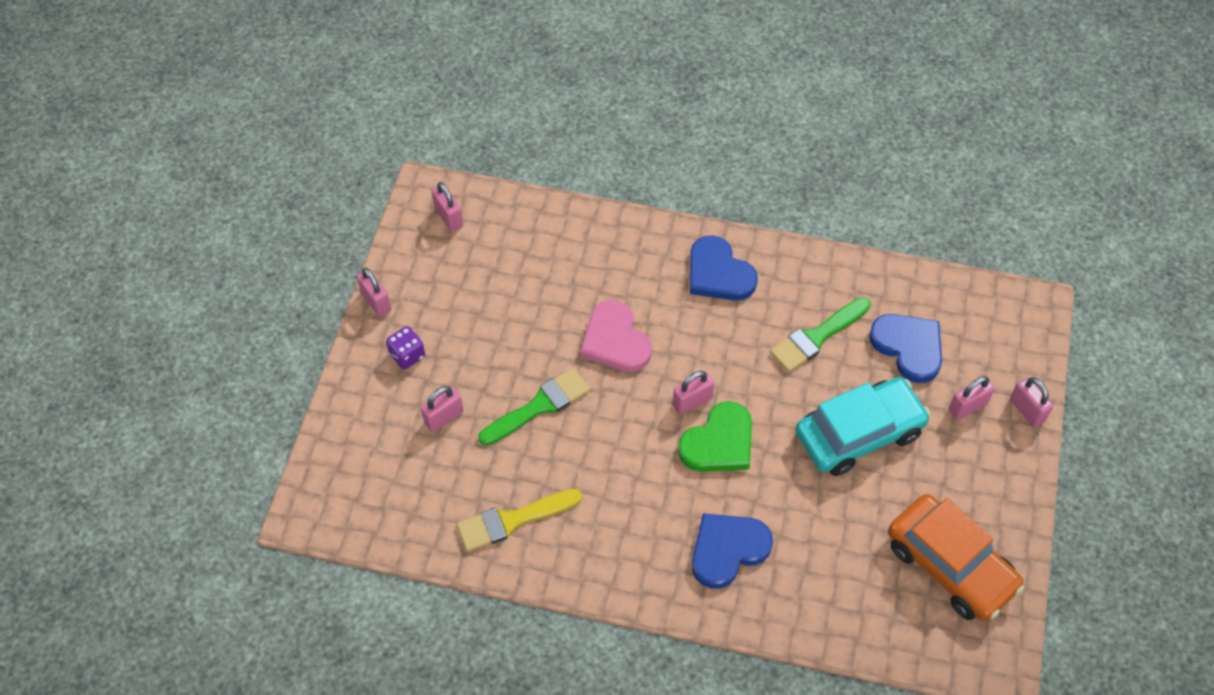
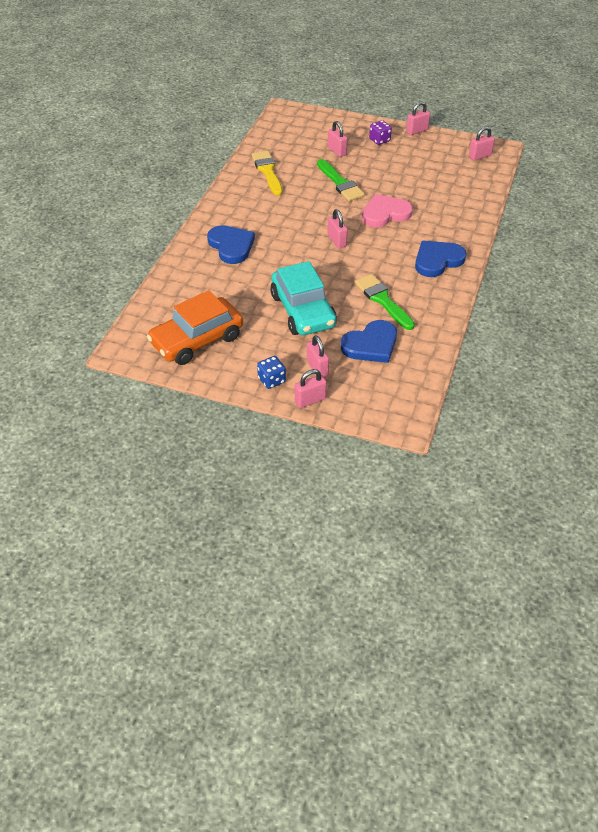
camera: 95 degrees right, 10 degrees down
green heart [678,401,752,472] -> none
none -> blue dice [257,356,286,389]

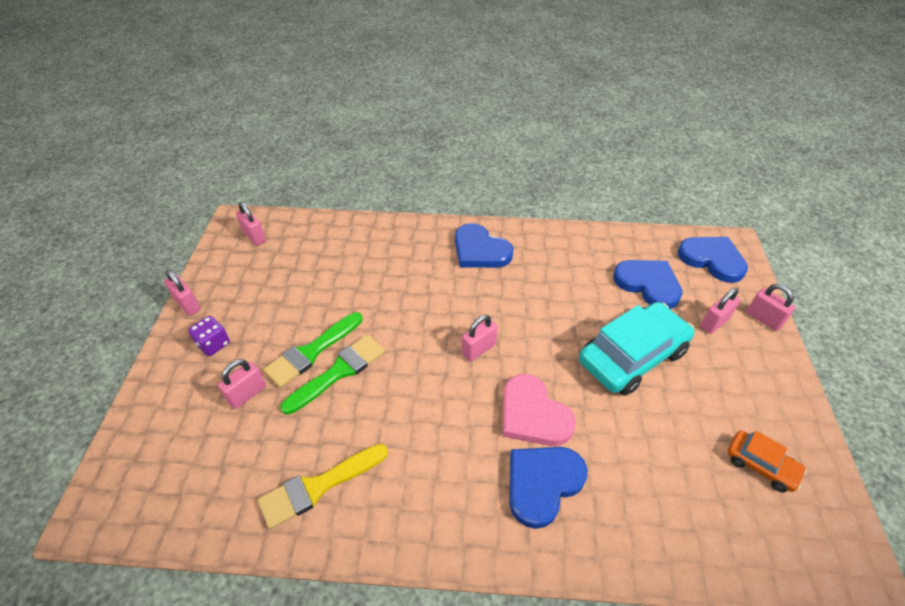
camera: 105 degrees left, 0 degrees up
orange car [147,290,243,365] -> orange car [727,430,807,492], size x0.51
blue dice [257,356,286,389] -> none
green brush [355,274,415,330] -> green brush moved to [263,312,363,388]
pink heart [362,194,413,227] -> pink heart moved to [503,374,576,446]
none -> blue heart [678,237,748,283]

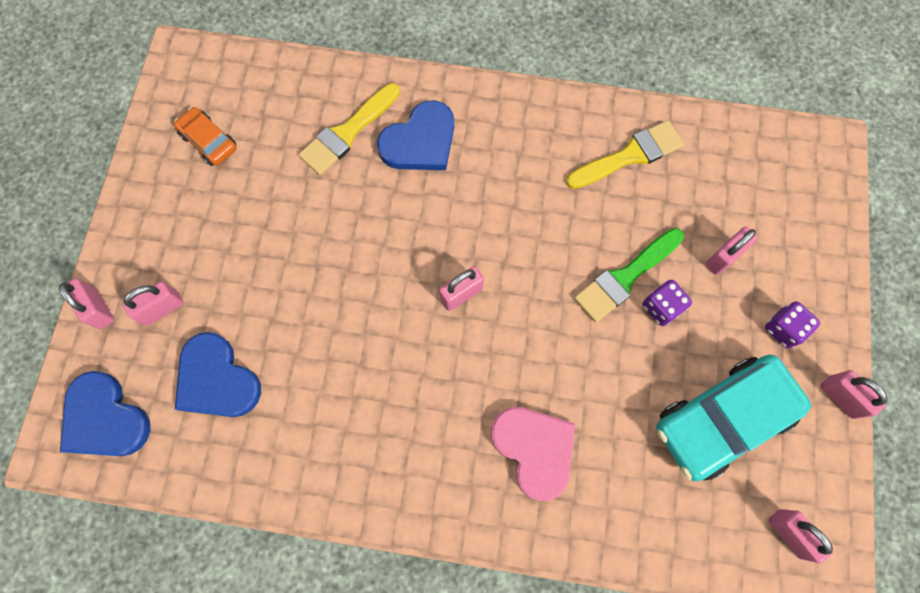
camera: 175 degrees left, 25 degrees up
green brush [263,312,363,388] -> purple dice [643,280,692,326]
blue heart [455,223,514,268] -> none
pink heart [503,374,576,446] -> pink heart moved to [491,407,575,501]
turquoise car [579,302,694,396] -> turquoise car moved to [656,355,811,481]
none -> yellow brush [298,83,400,175]

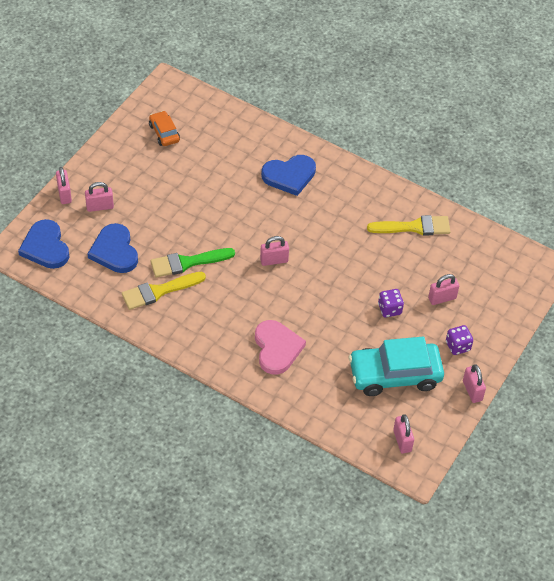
camera: 20 degrees right, 20 degrees down
yellow brush [298,83,400,175] -> yellow brush moved to [122,272,206,310]
green brush [574,228,684,323] -> green brush moved to [150,248,235,278]

